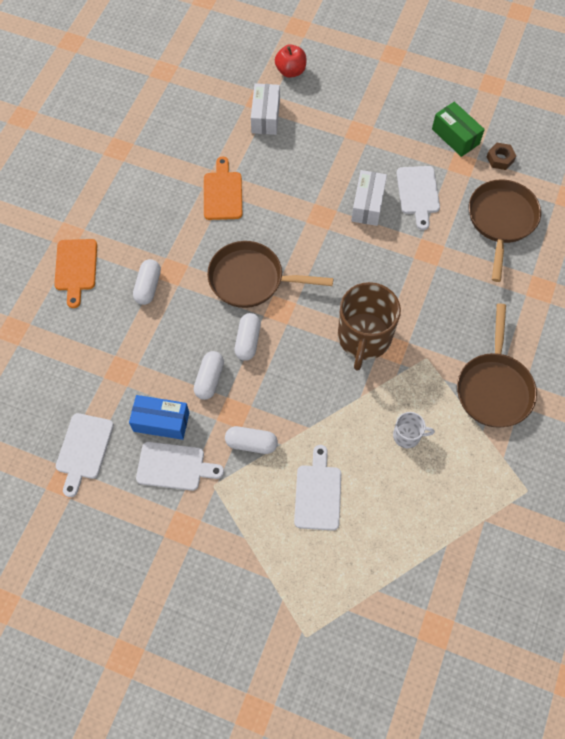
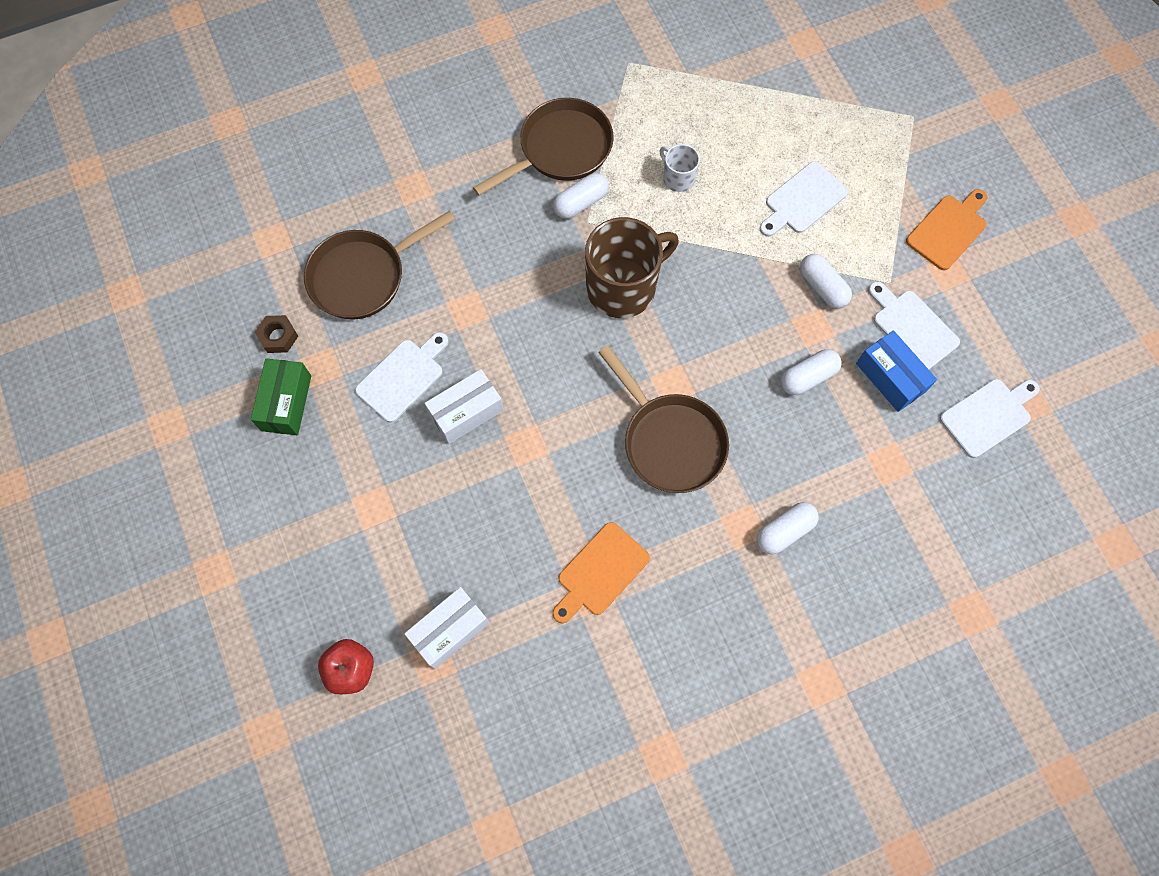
camera: 135 degrees left, 5 degrees up
orange cutting board [54,239,97,308] -> orange cutting board moved to [906,189,987,270]
white capsule [234,313,261,361] -> white capsule moved to [553,173,609,219]

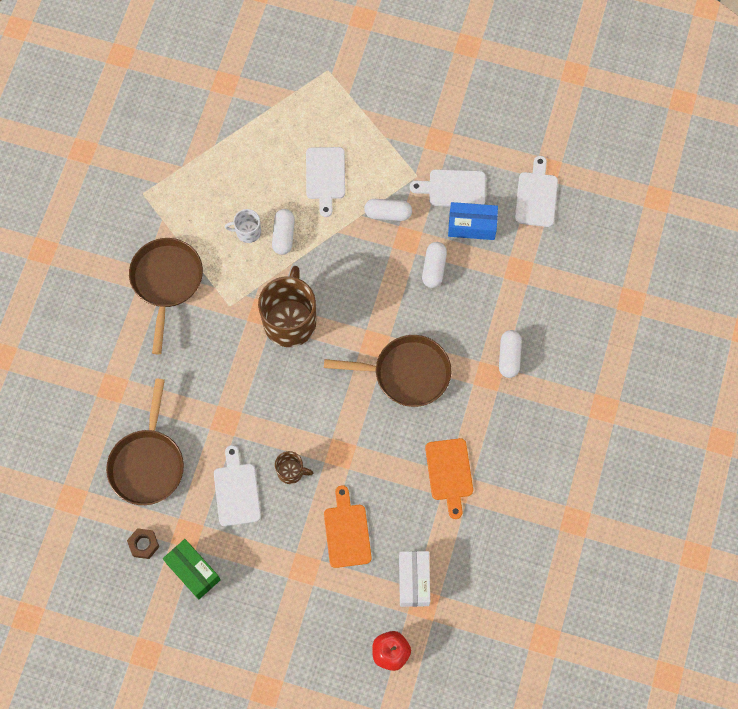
camera: 50 degrees left, 0 degrees up
white box [424,369,504,444] -> brown mug [275,451,313,484]
white capsule [553,173,609,219] -> white capsule moved to [272,209,295,255]
orange cutting board [906,189,987,270] -> orange cutting board moved to [324,485,372,568]

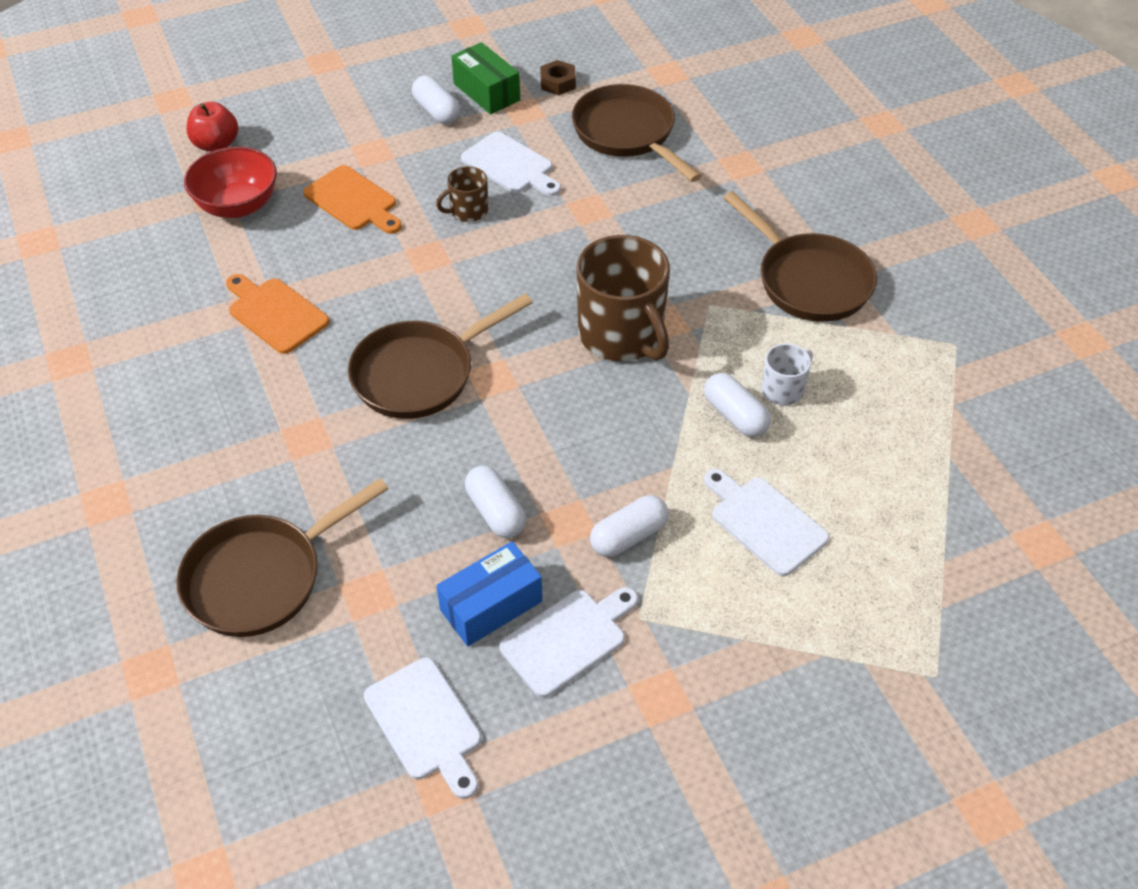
camera: 140 degrees right, 20 degrees down
green box [163,539,221,600] -> green box turned 45 degrees clockwise [451,42,520,114]
white box [399,551,430,607] -> red bowl [184,147,277,218]
white capsule [499,330,522,378] -> white capsule moved to [412,76,460,124]
none -> brown pan [176,478,388,637]

